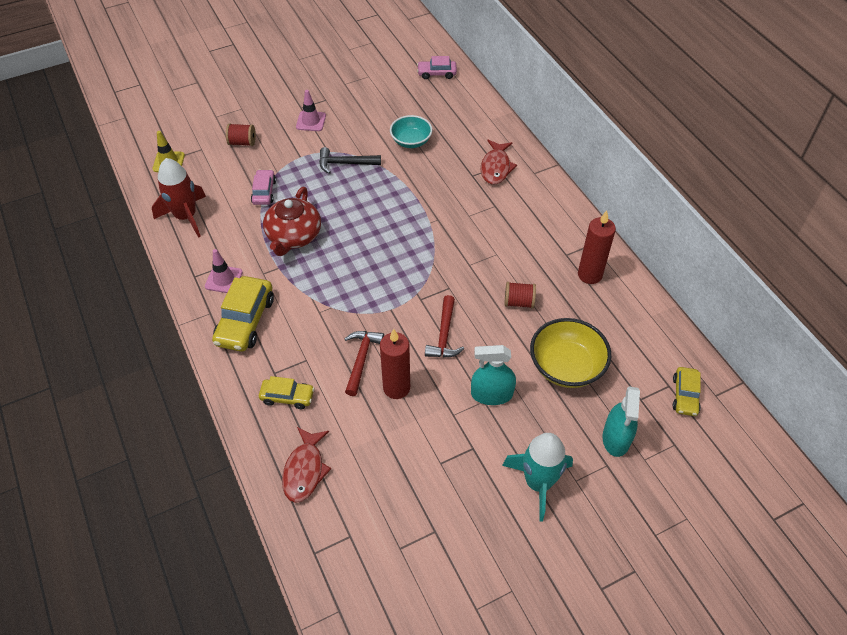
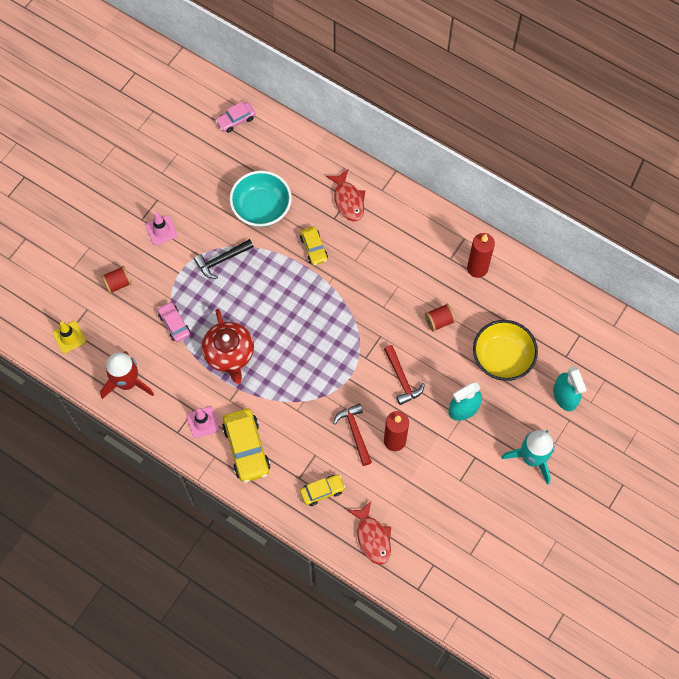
camera: 30 degrees left, 15 degrees up
turquoise bowl [390,115,432,148] -> turquoise bowl [229,171,292,227], size x1.52
yellow car [673,367,701,416] -> yellow car moved to [300,226,328,266]

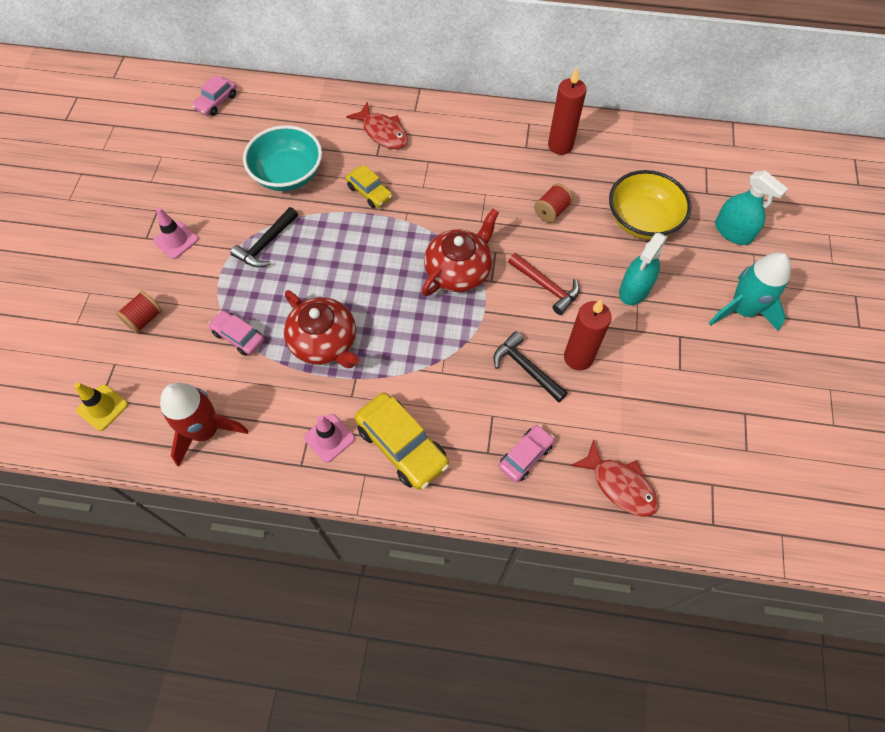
camera: 25 degrees left, 5 degrees down
yellow car [300,474,345,506] -> pink car [499,425,554,482]
red hammer [333,404,372,466] -> black hammer [493,331,568,402]
none -> red teapot [422,209,499,296]

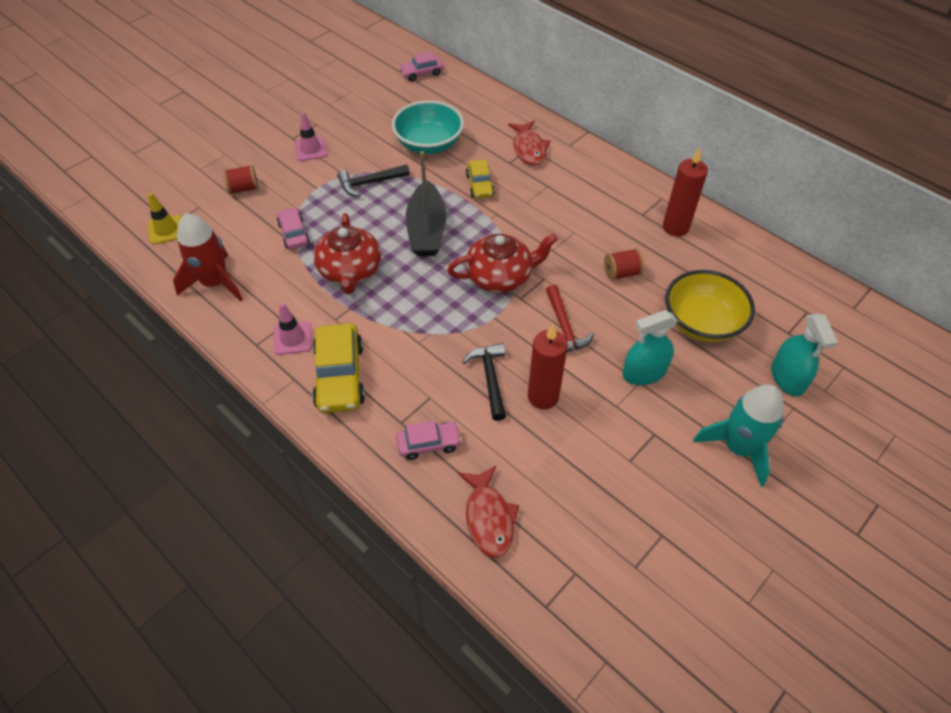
camera: 35 degrees right, 10 degrees down
none -> black boat [406,151,446,256]

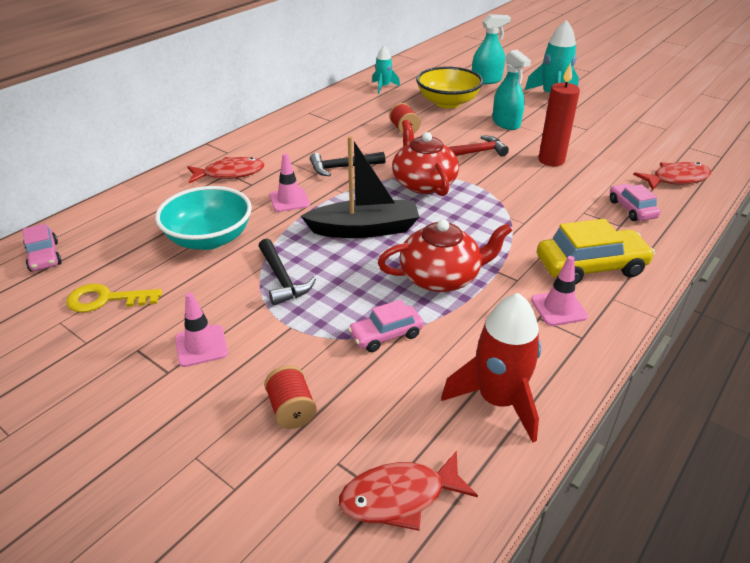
camera: 95 degrees left, 15 degrees down
yellow traffic cone [148,193,182,244] -> red fish [339,451,478,531]
black hammer [462,343,506,421] -> black hammer moved to [310,152,385,176]
yellow car [466,159,495,199] -> pink traffic cone [270,153,310,212]
red candle [663,147,708,237] -> none
none -> yellow key [66,284,162,313]
none -> turquoise rocket [372,46,400,94]

